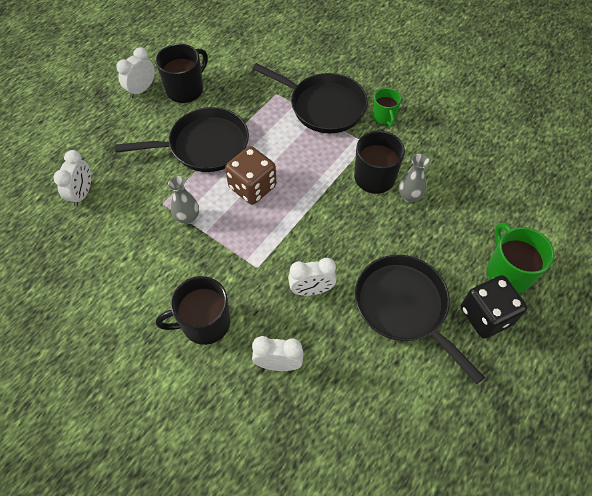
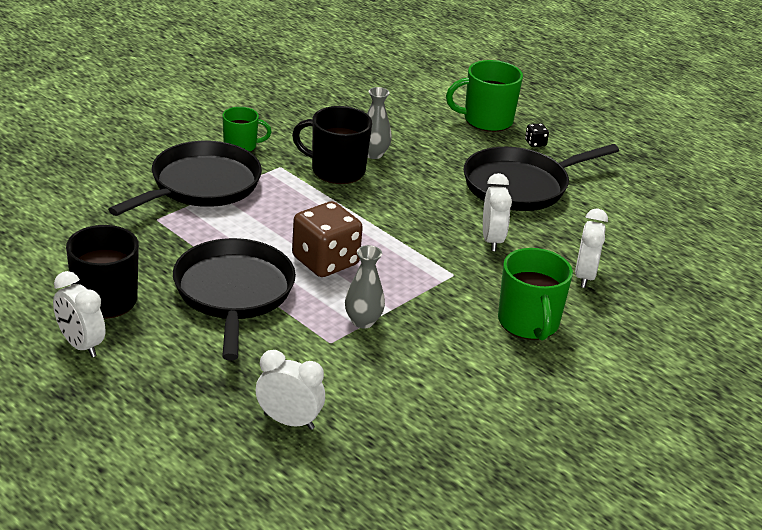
camera: 85 degrees left, 25 degrees down
black mug [156,276,230,345] -> green mug [498,248,573,340]
black dice [461,275,527,338] -> black dice [525,123,549,147], size x0.40

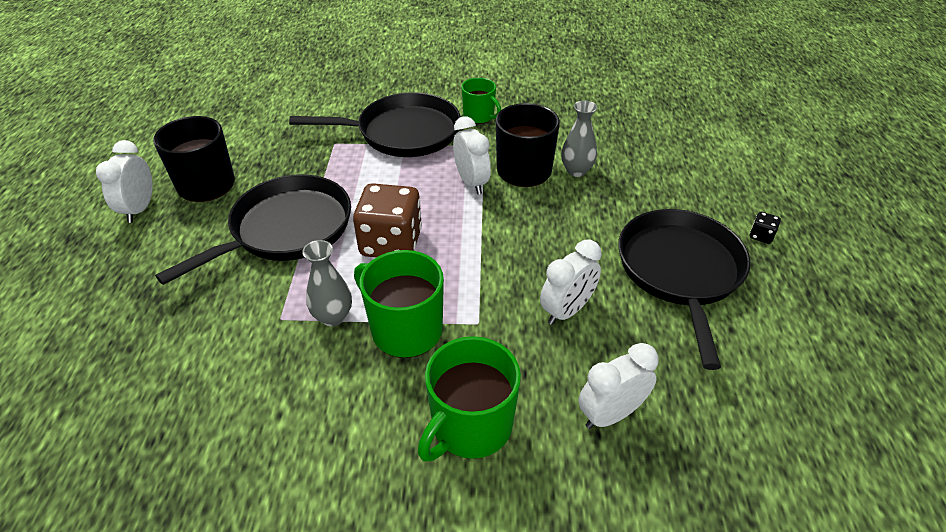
camera: 50 degrees right, 10 degrees up
white clock [256,350,325,430] -> white clock moved to [453,116,491,194]
green mug [446,60,523,132] -> green mug moved to [354,250,444,358]
black pan [464,144,619,211] -> black pan turned 75 degrees clockwise [618,209,750,370]

